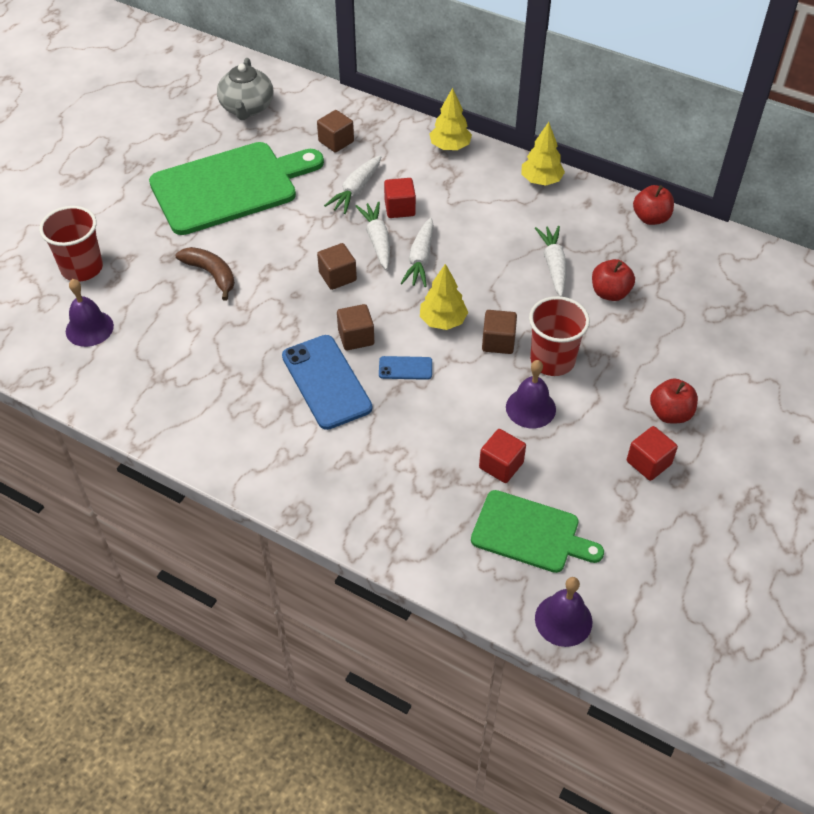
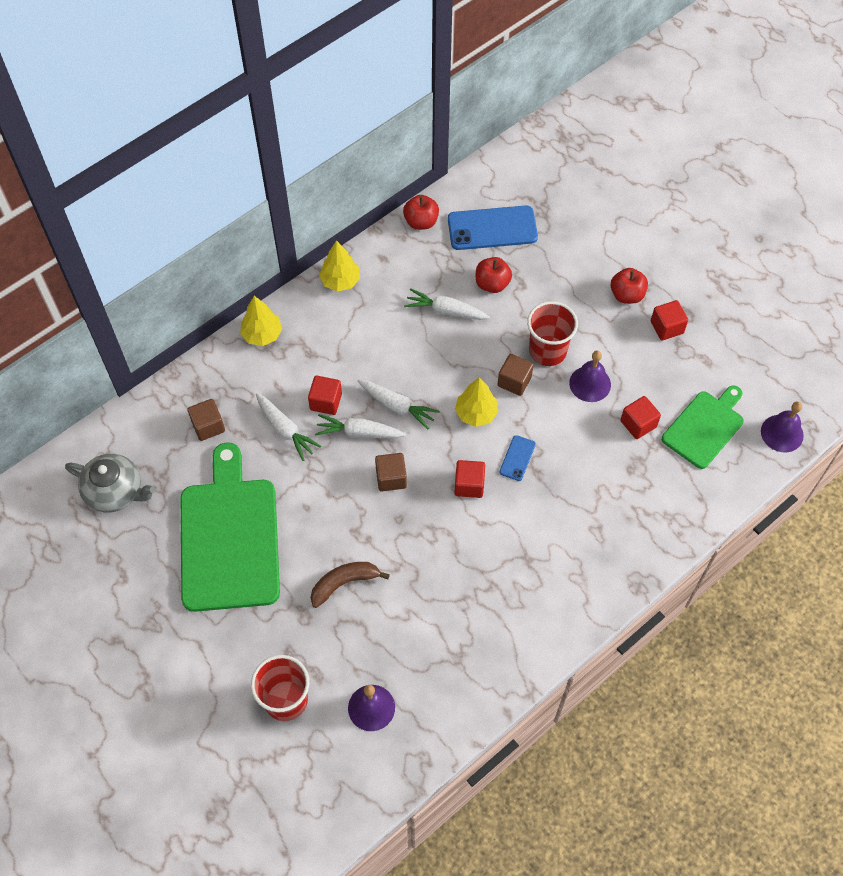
camera: 70 degrees left, 10 degrees up
blue phone [282,335,372,430] -> blue phone moved to [448,205,538,250]
brown cube [337,304,374,350] -> red cube [455,460,485,498]

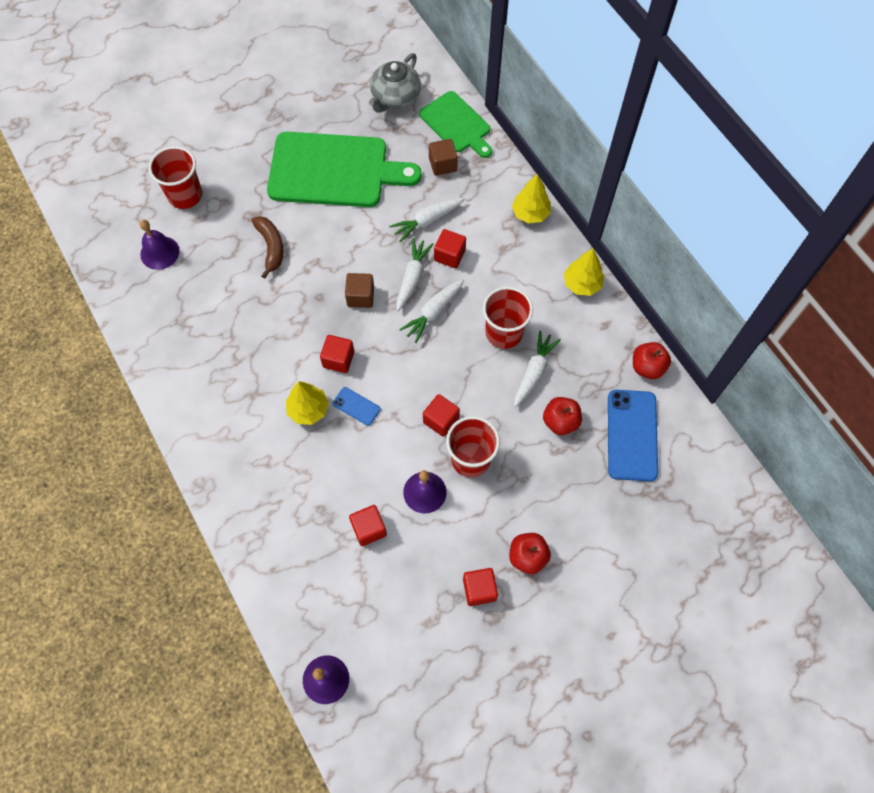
camera: 100 degrees right, 5 degrees up
yellow tree [455,377,498,427] -> yellow tree moved to [286,381,329,425]
brown cube [498,354,534,396] -> red cube [423,394,460,437]
green cutting board [662,385,744,469] -> green cutting board moved to [419,91,492,158]
none -> red cup [482,286,533,349]

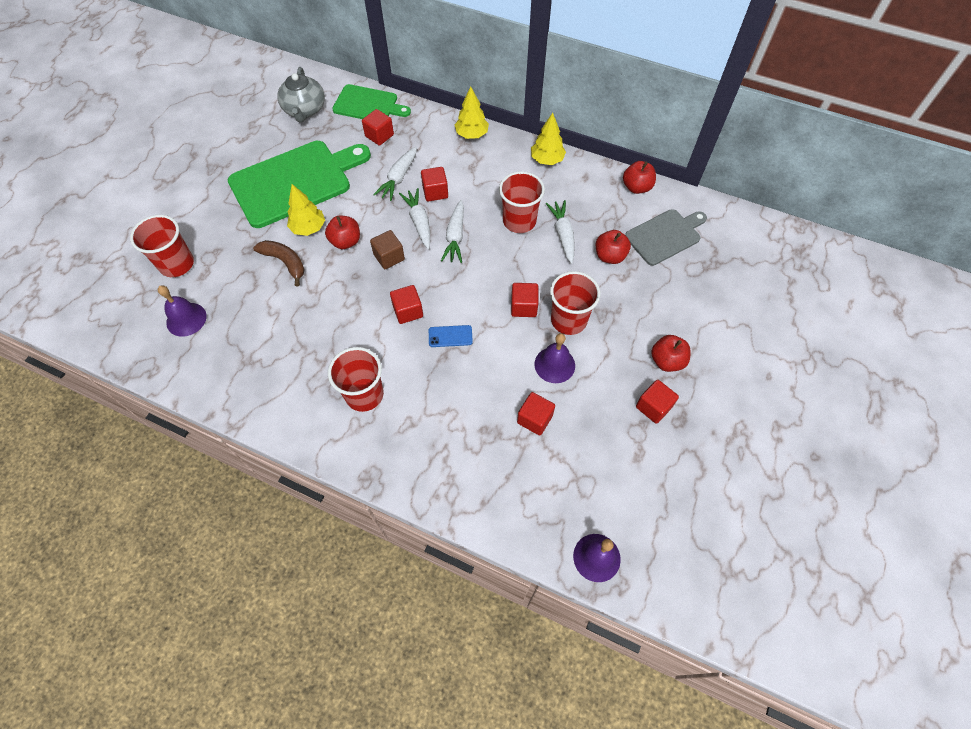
camera: 35 degrees left, 5 degrees down
yellow tree [286,381,329,425] -> yellow tree moved to [287,184,325,236]
brown cube [429,139,458,176] -> red cube [362,109,394,146]
blue phone [608,390,658,481] -> grey cutting board [625,209,707,266]
none -> red apple [325,216,360,249]
none -> red cup [328,347,384,412]

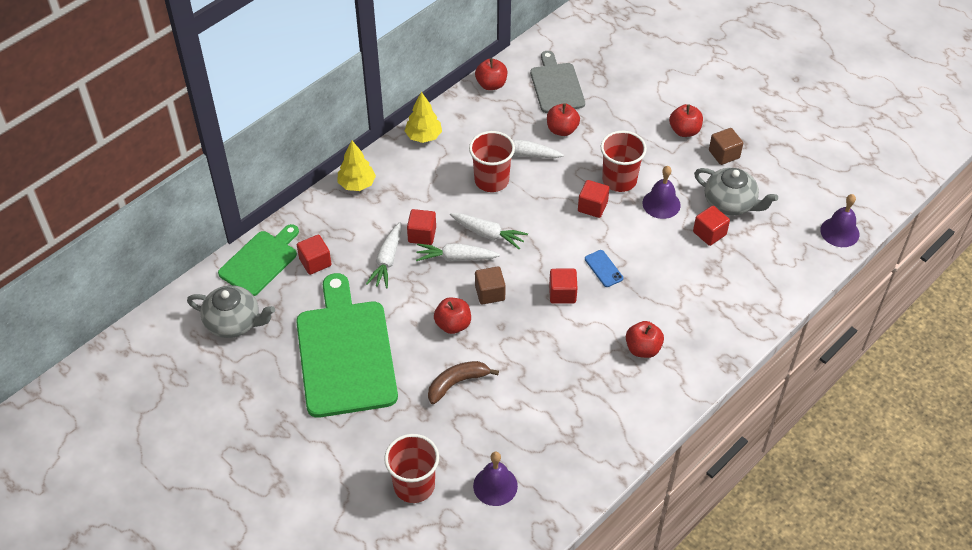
camera: 70 degrees left, 10 degrees down
yellow tree [287,184,325,236] -> none
red cup [328,347,384,412] -> red apple [626,321,664,358]
white carrot [373,147,417,201] -> white carrot turned 60 degrees clockwise [366,222,402,289]
blue phone [429,325,473,347] -> blue phone turned 45 degrees counterclockwise [585,250,623,287]
red cube [636,380,679,424] -> brown cube [709,128,743,165]
none -> grey teapot [694,168,778,215]

